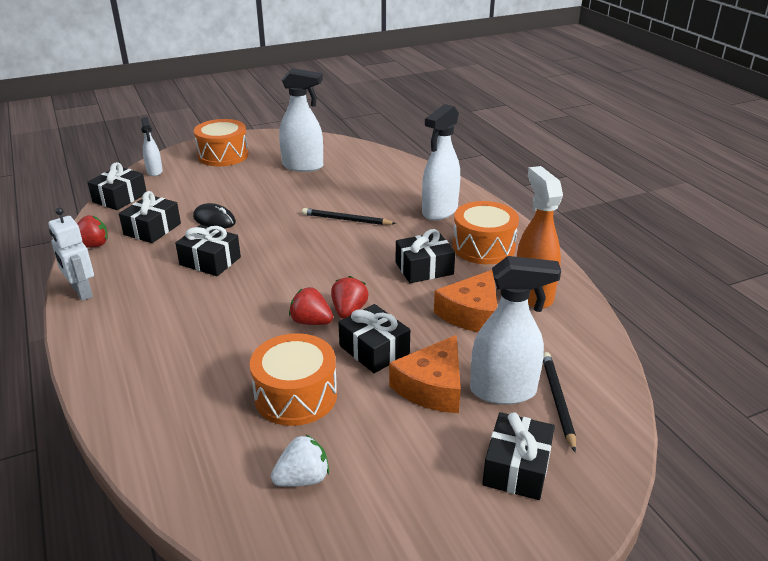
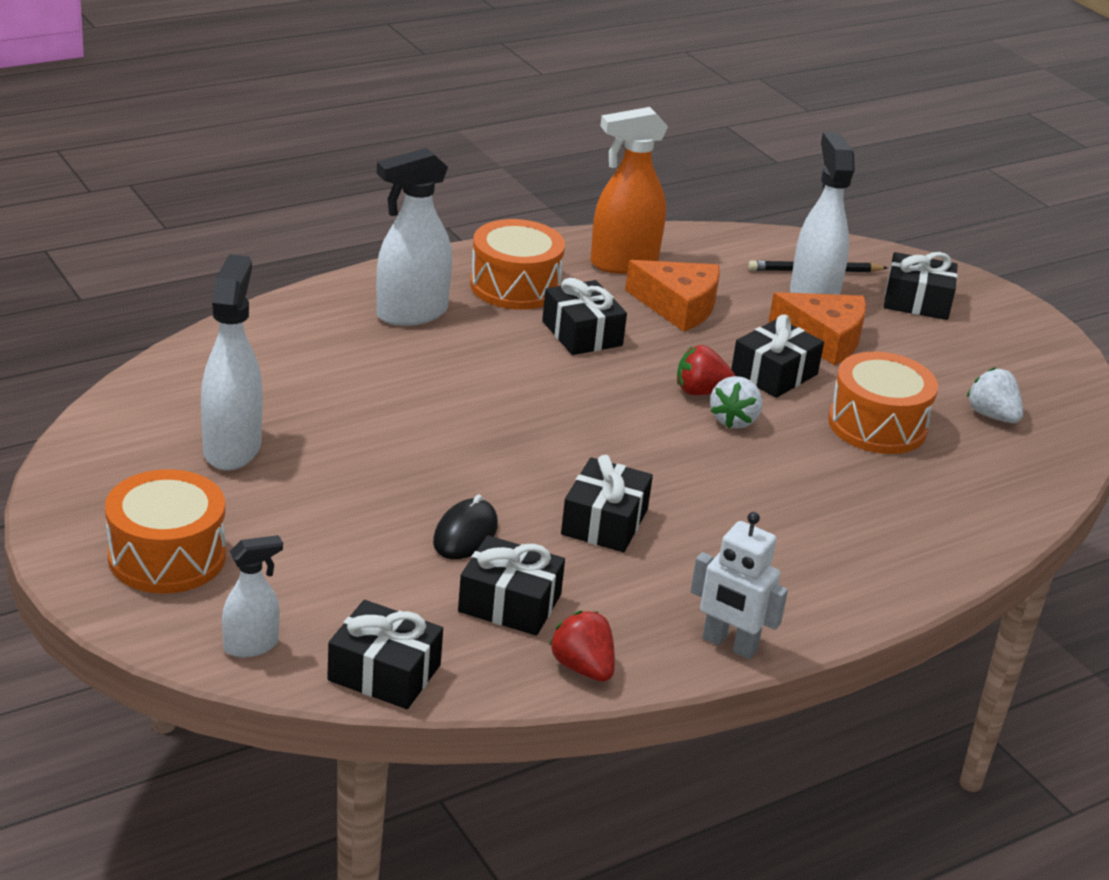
camera: 100 degrees left, 0 degrees up
white robot [48,208,94,301] -> white robot turned 75 degrees clockwise [690,512,788,659]
red strawberry [289,287,333,325] -> white strawberry [710,376,763,428]
black pencil [302,208,396,225] -> none
white spray bottle [422,104,460,221] -> white spray bottle turned 120 degrees clockwise [376,148,452,326]

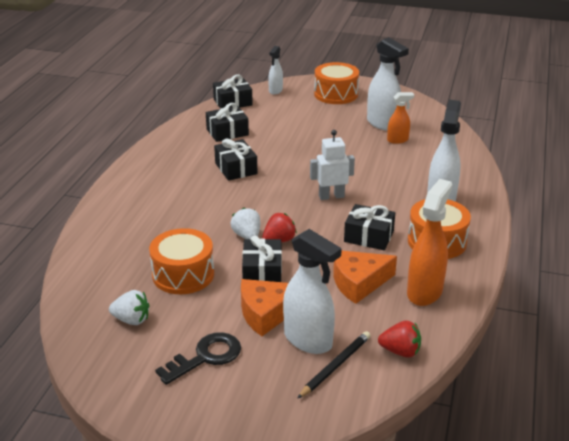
camera: 140 degrees right, 0 degrees up
black mouse [433,495,498,559] -> none
red strawberry [550,611,615,682] -> red strawberry moved to [378,320,421,358]
white robot [690,512,788,659] -> white robot moved to [310,130,355,200]
black gift [884,252,958,320] -> none
none -> black key [155,332,241,385]
none -> orange spray bottle [387,92,414,144]

